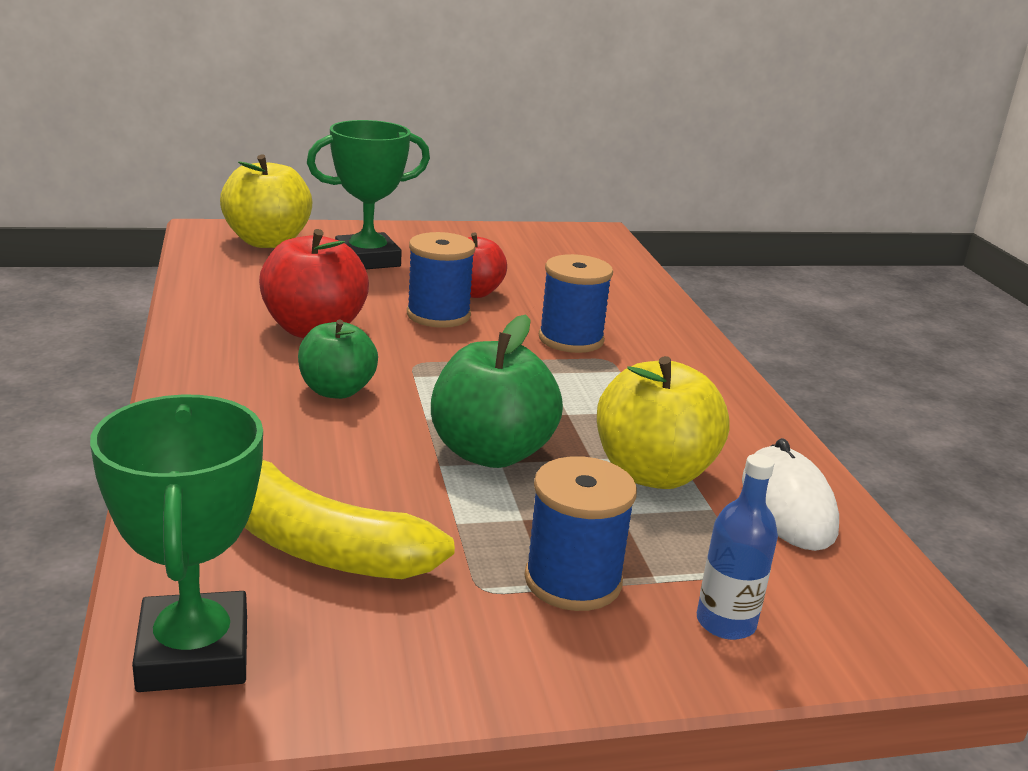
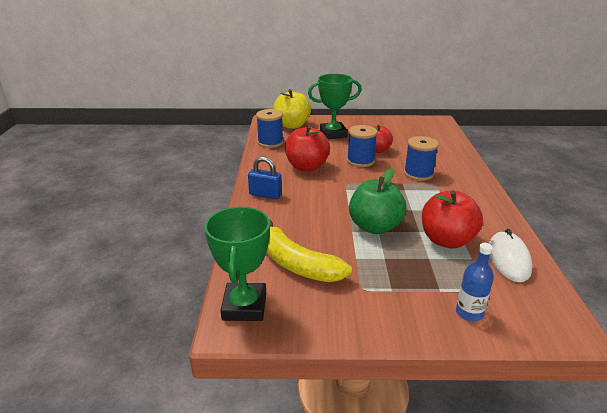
camera: 15 degrees right, 5 degrees up
green apple [298,319,378,399] -> none
blue spool [525,456,637,611] -> blue spool moved to [256,109,284,148]
yellow apple [597,356,730,489] -> red apple [422,190,483,248]
none -> blue padlock [248,157,282,199]

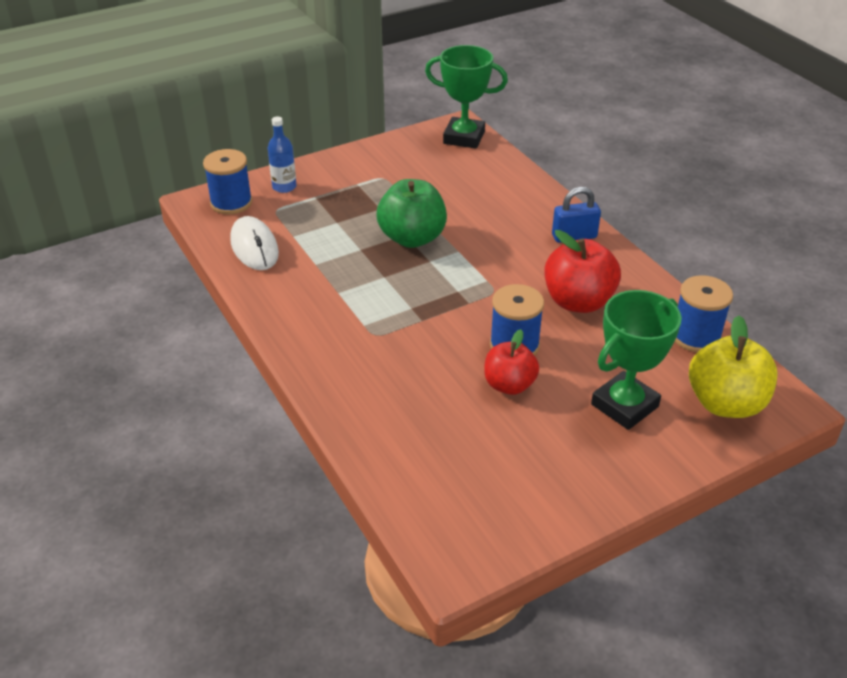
camera: 150 degrees right, 10 degrees up
green trophy [204,207,270,321] -> green trophy turned 45 degrees counterclockwise [425,45,508,149]
yellow banana [266,220,352,282] -> none
blue spool [404,136,439,181] -> blue spool moved to [203,149,252,214]
red apple [422,190,483,248] -> none

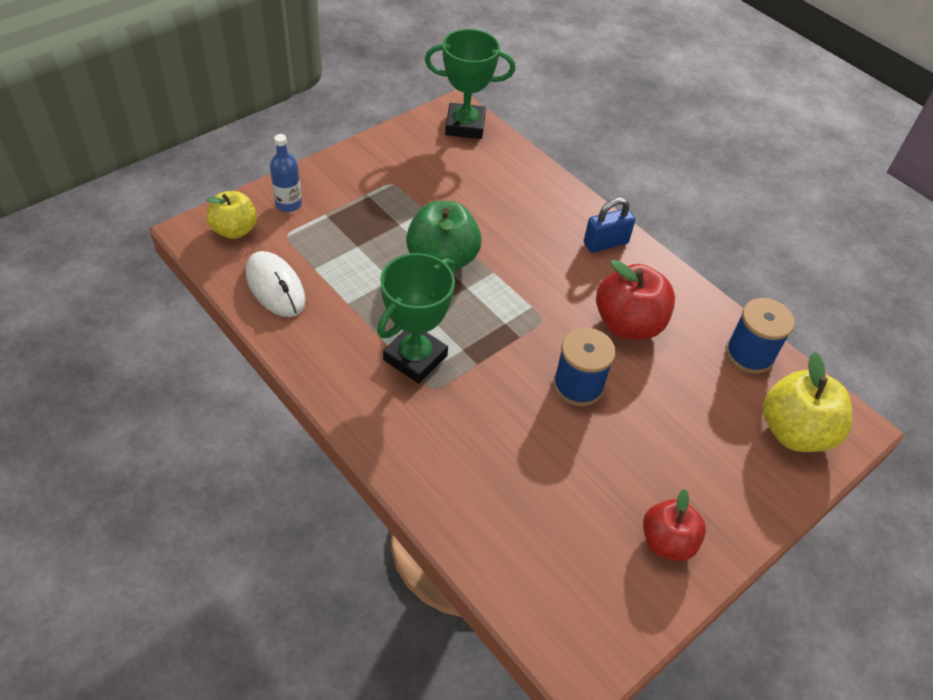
camera: 15 degrees left, 10 degrees up
blue spool [203,149,252,214] -> yellow apple [206,191,257,239]
red apple [484,329,539,395] -> red apple moved to [643,489,706,561]
green trophy [591,290,682,430] -> green trophy moved to [377,253,455,383]

